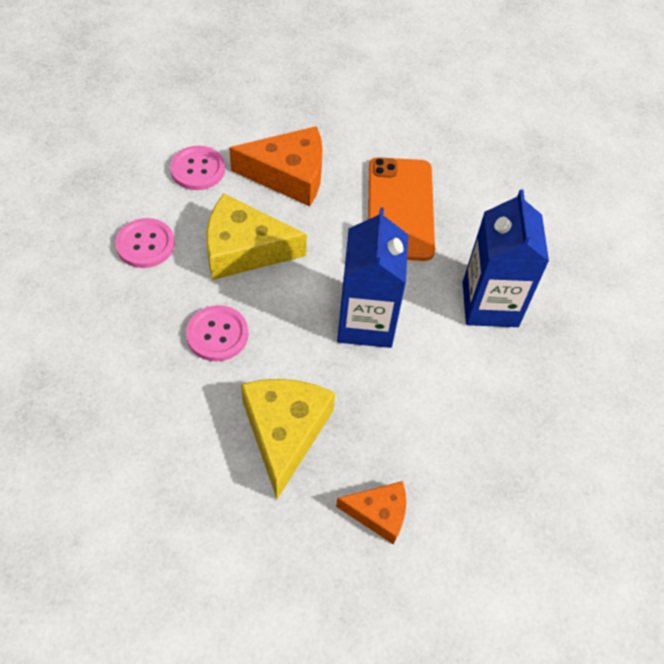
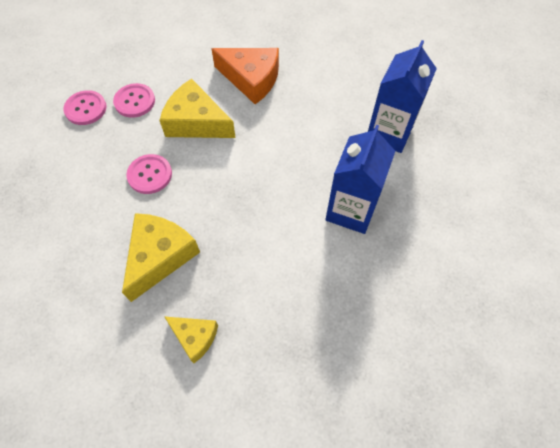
camera: 25 degrees right, 5 degrees up
pink button [170,146,225,190] -> pink button moved to [63,90,107,125]
orange cheese [336,481,406,545] -> yellow cheese [164,316,218,363]
blue carton [337,208,408,348] -> blue carton moved to [368,40,437,153]
orange phone [368,157,435,261] -> none

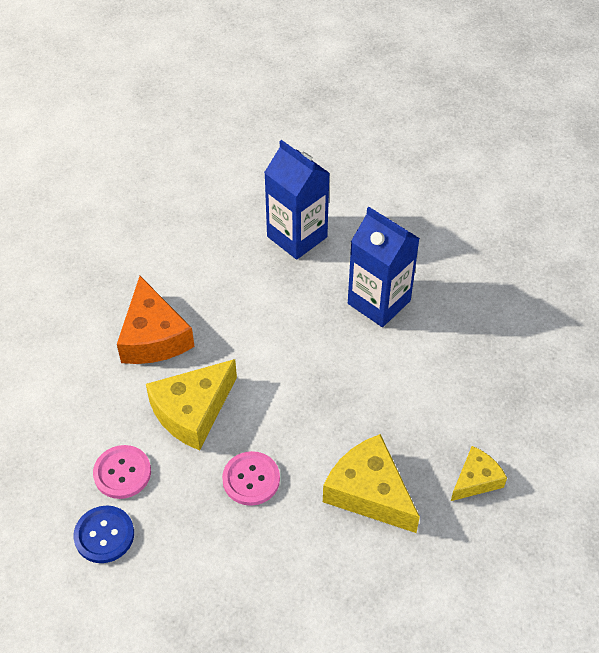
camera: 70 degrees left, 10 degrees down
pink button [63,90,107,125] -> blue button [73,505,134,563]
orange cheese [211,48,279,104] -> orange cheese turned 120 degrees clockwise [117,276,195,364]

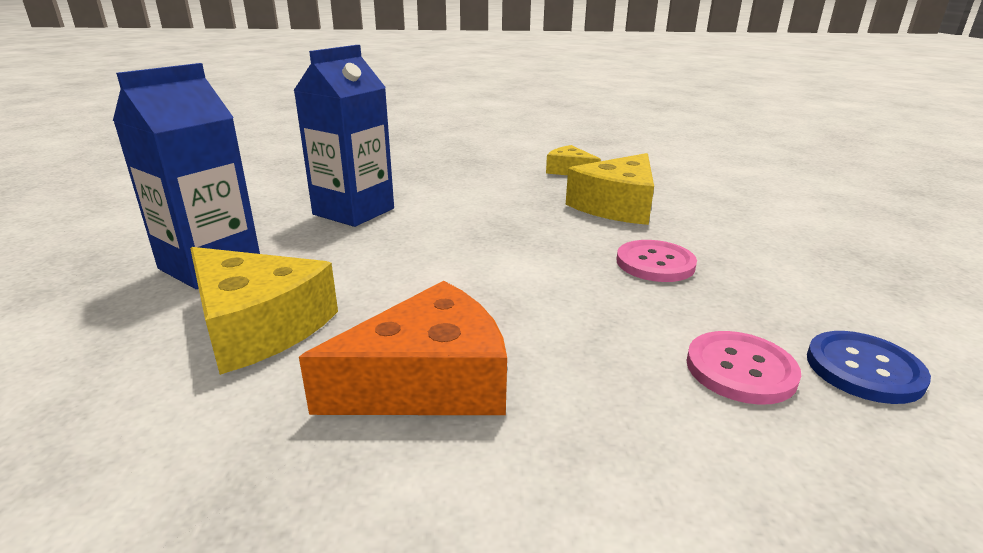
camera: 100 degrees left, 25 degrees down
yellow cheese [146,359,237,450] -> yellow cheese moved to [190,247,338,375]

